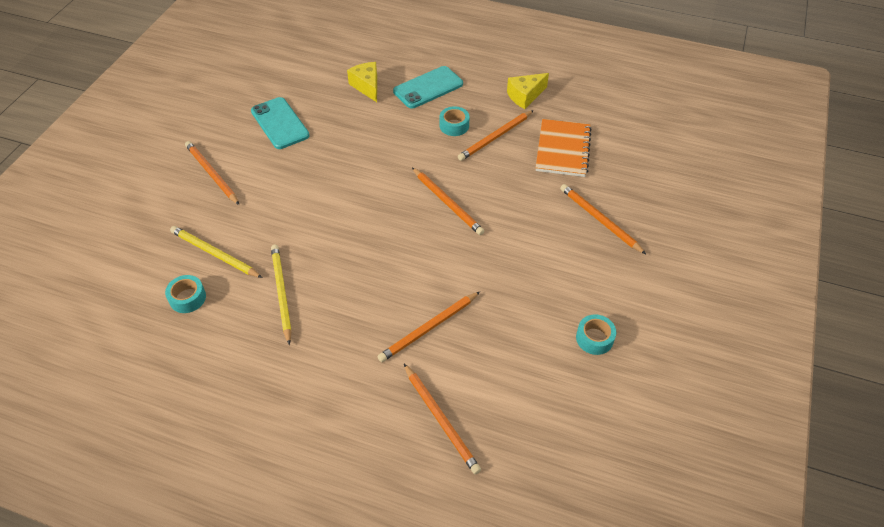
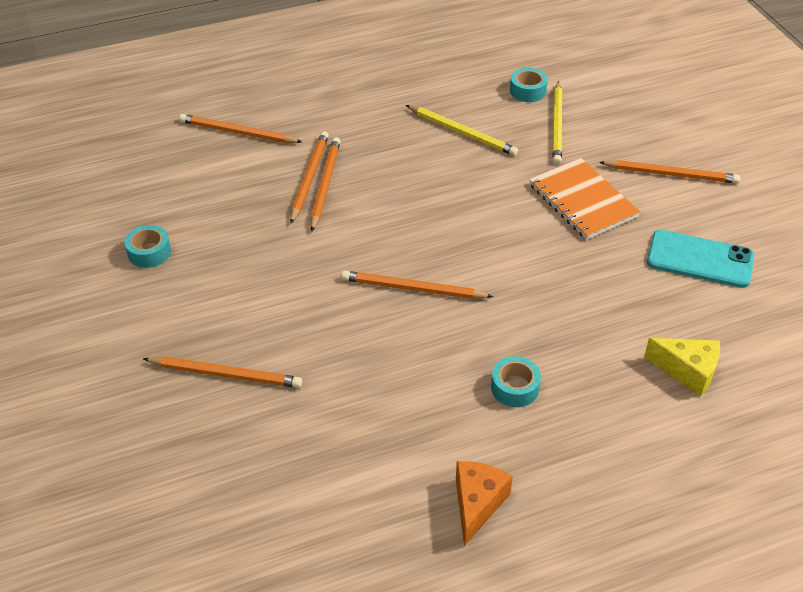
camera: 140 degrees right, 5 degrees down
yellow pencil [170,226,263,278] -> yellow pencil turned 105 degrees clockwise [553,81,562,165]
turquoise phone [393,66,463,109] -> none
orange pencil [458,110,534,161] -> orange pencil moved to [311,137,341,231]
yellow cheese [507,73,549,109] -> orange cheese [456,461,513,546]
orange notebook [536,119,592,177] -> orange notebook moved to [529,158,640,240]

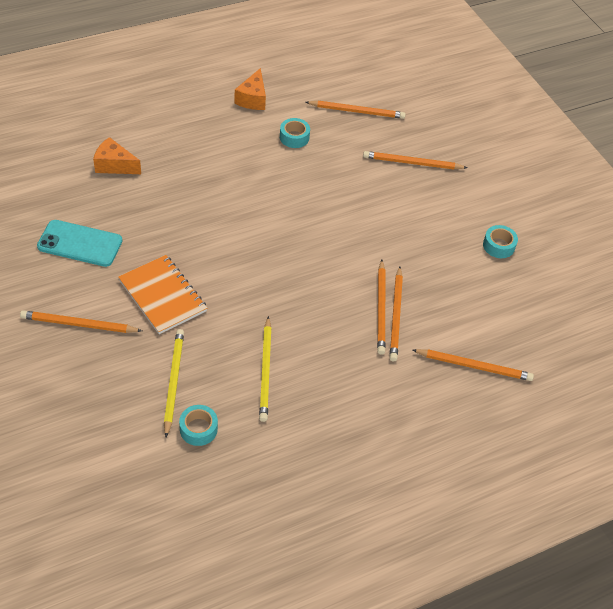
camera: 170 degrees right, 5 degrees up
orange pencil [341,271,494,299] -> orange pencil moved to [305,101,406,119]
yellow pencil [406,105,518,156] -> yellow pencil turned 120 degrees counterclockwise [259,316,272,422]
turquoise tape [491,356,541,407] -> turquoise tape moved to [280,118,310,148]
yellow cheese [644,338,720,397] -> orange cheese [93,137,141,174]

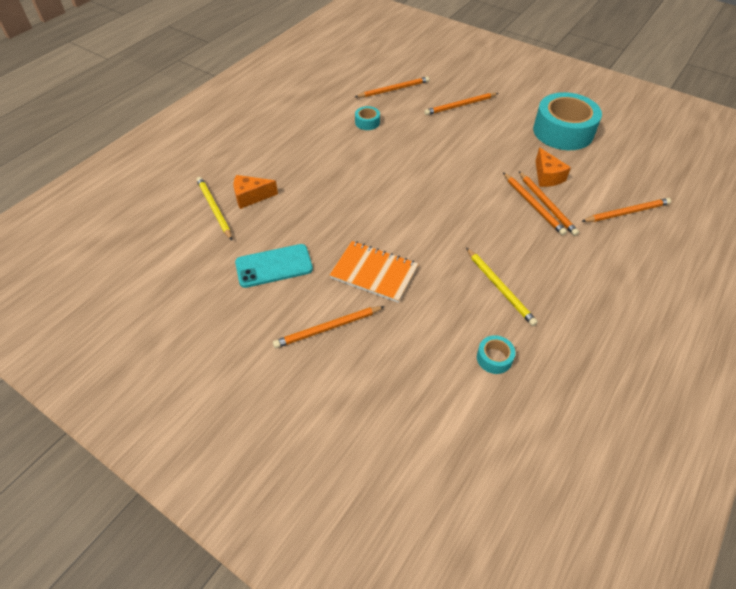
camera: 25 degrees left, 0 degrees up
yellow pencil [164,329,184,437] -> yellow pencil moved to [197,177,232,240]
orange cheese [234,68,266,110] -> orange cheese moved to [535,147,571,187]
turquoise tape [483,225,518,258] -> turquoise tape [533,92,602,150], size x2.35

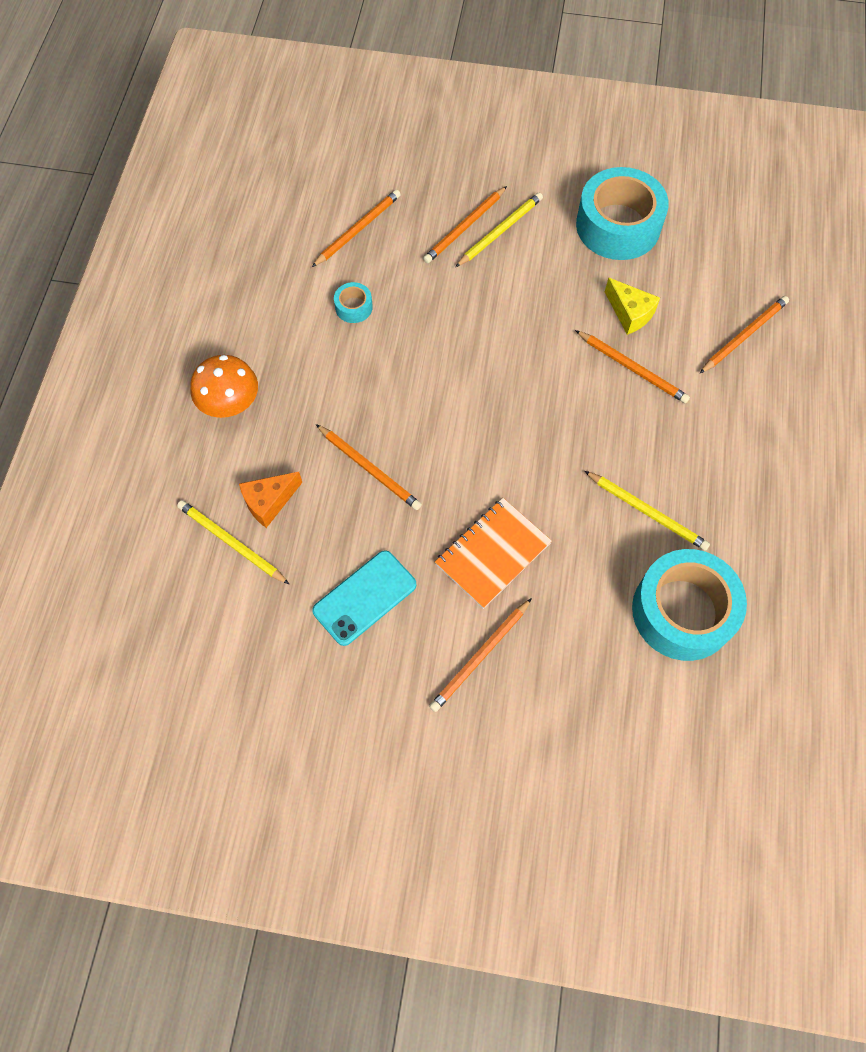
camera: 25 degrees left, 15 degrees up
orange notebook [330,241,418,303] -> orange notebook turned 45 degrees counterclockwise [435,498,552,609]
turquoise tape [477,335,515,374] -> turquoise tape [632,549,747,661], size x2.35
orange pencil [519,172,579,236] -> orange pencil moved to [316,424,422,510]
orange cheese [535,147,571,187] -> yellow cheese [605,278,660,335]
none -> orange mushroom [190,355,258,418]
none -> yellow pencil [456,193,543,267]

